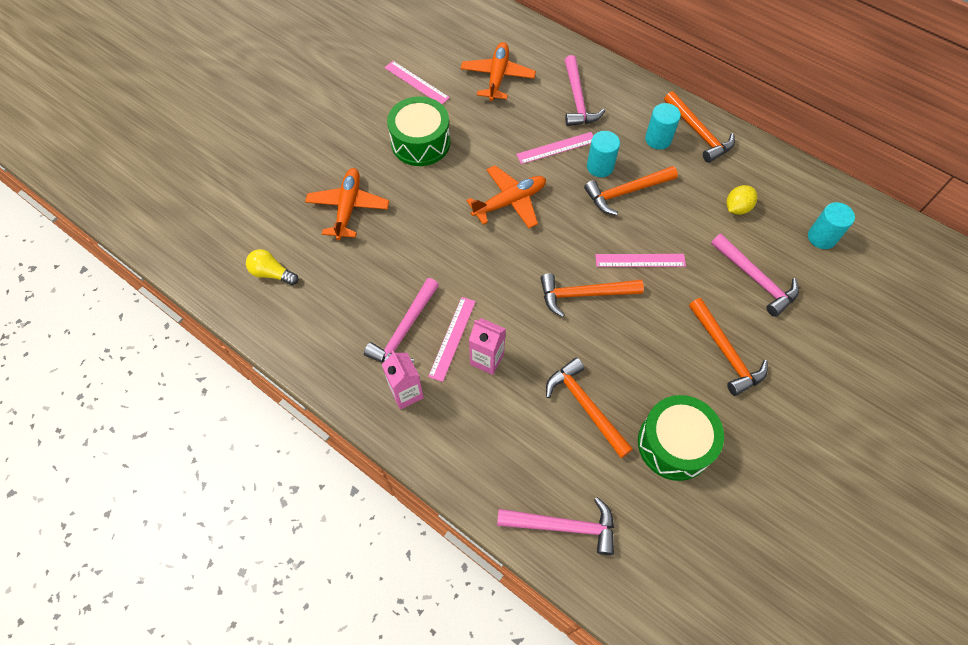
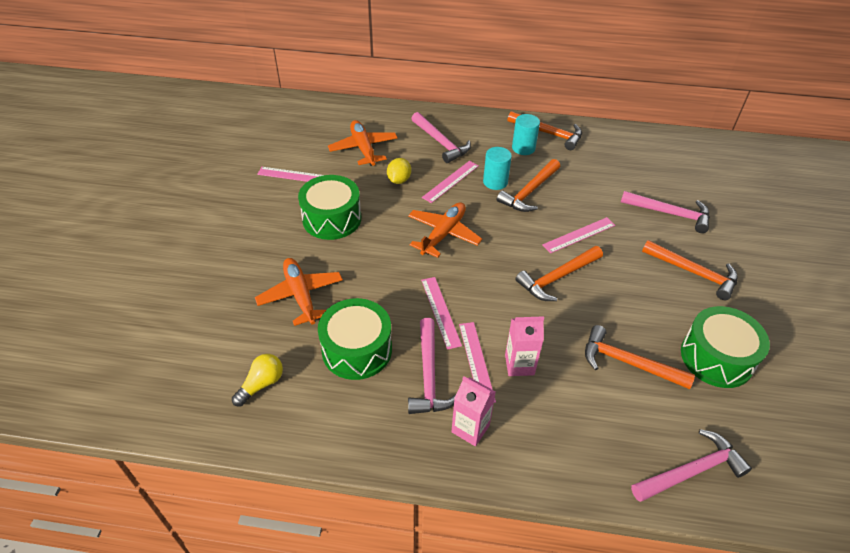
camera: 30 degrees left, 15 degrees down
yellow light bulb [246,249,298,285] -> yellow light bulb turned 135 degrees clockwise [232,354,283,406]
yellow lemon [726,185,758,215] -> yellow lemon moved to [387,158,411,184]
turquoise cylinder [808,202,855,249] -> none
none -> green drum [318,298,392,380]
none -> pink ruler [421,277,462,350]

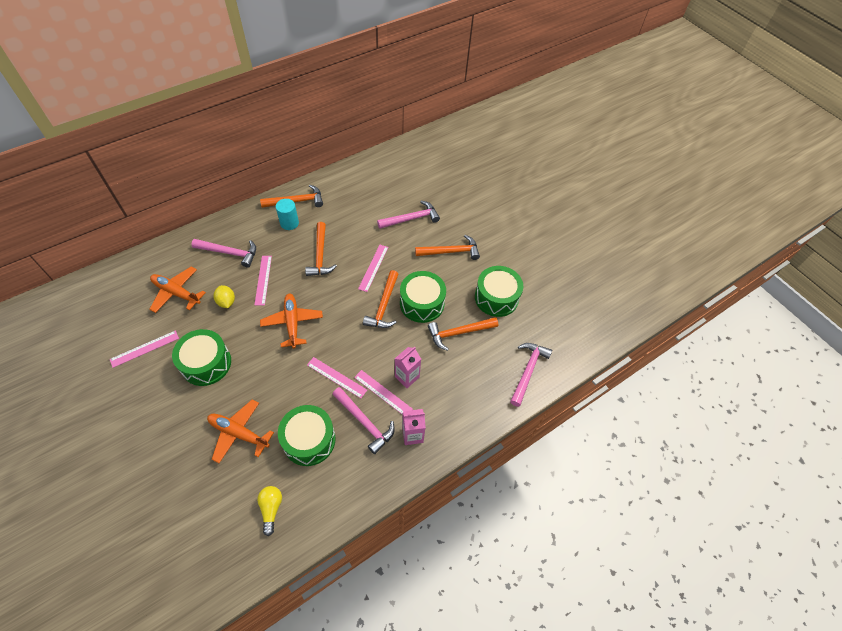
camera: 45 degrees left, 10 degrees up
turquoise cylinder [483,147,512,190] -> none
none -> green drum [400,271,446,323]

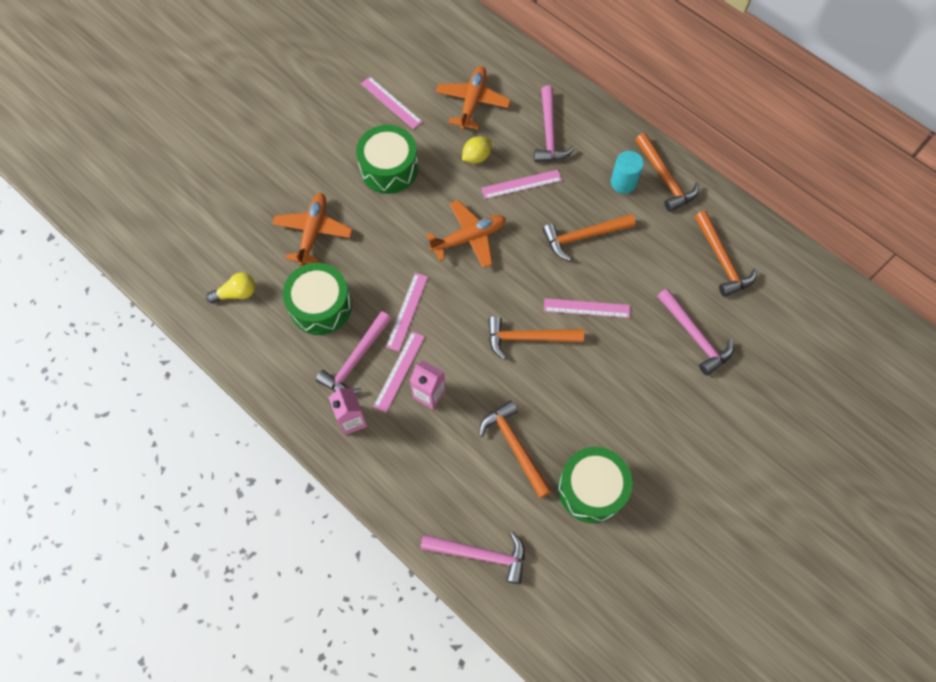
camera: 80 degrees right, 10 degrees up
green drum [400,271,446,323] -> none
orange hammer [415,235,480,260] -> orange hammer moved to [695,211,757,297]

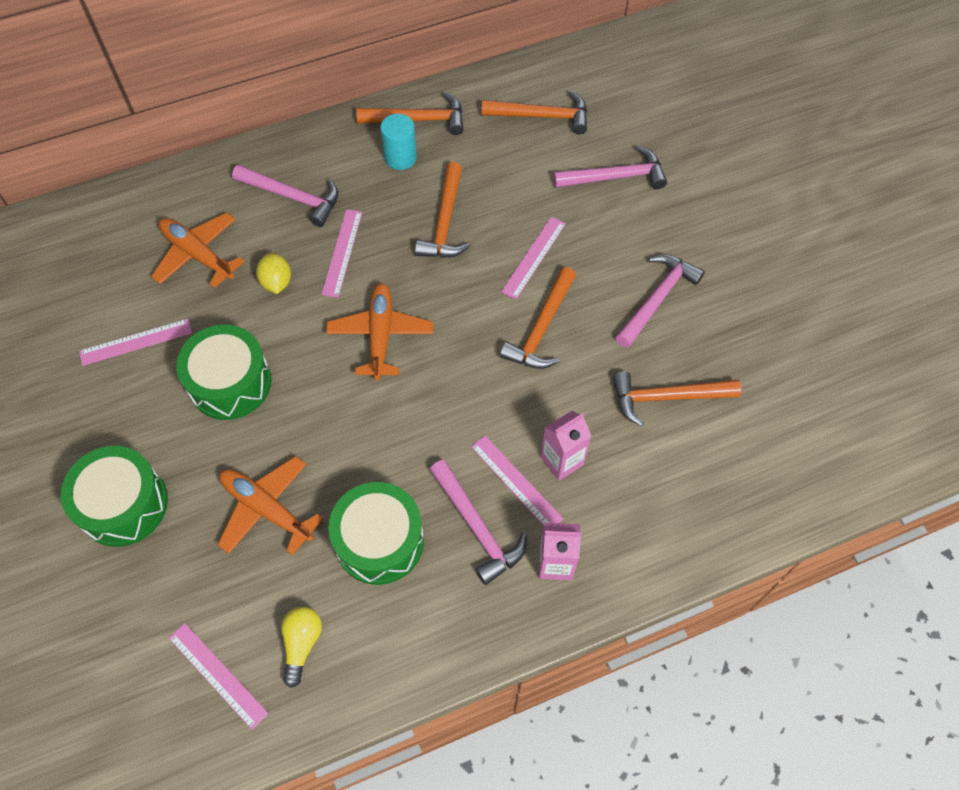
camera: 65 degrees left, 5 degrees down
pink ruler [386,273,428,351] -> pink ruler moved to [169,623,269,730]
pink hammer [420,532,525,584] -> pink hammer moved to [615,254,705,348]
green drum [558,447,632,523] -> green drum moved to [61,446,168,547]

